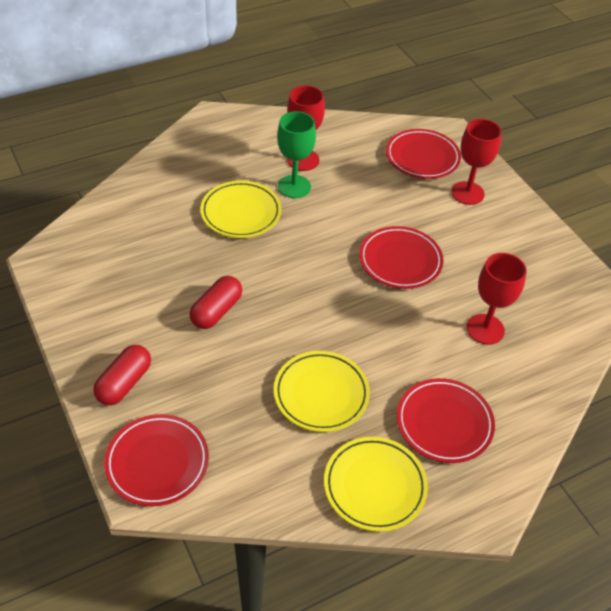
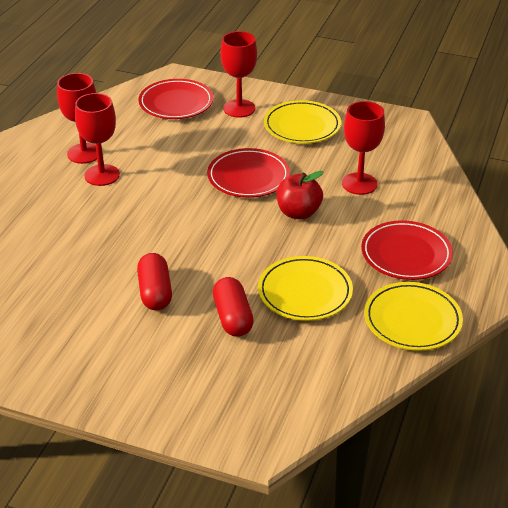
camera: 40 degrees left, 10 degrees down
red capsule [93,345,151,405] -> red capsule moved to [213,277,254,337]
red plate [104,414,209,507] -> none
yellow plate [200,181,282,238] -> yellow plate moved to [264,100,341,144]
green goblet [277,111,316,198] -> red goblet [75,93,120,186]
none -> red apple [276,171,323,219]

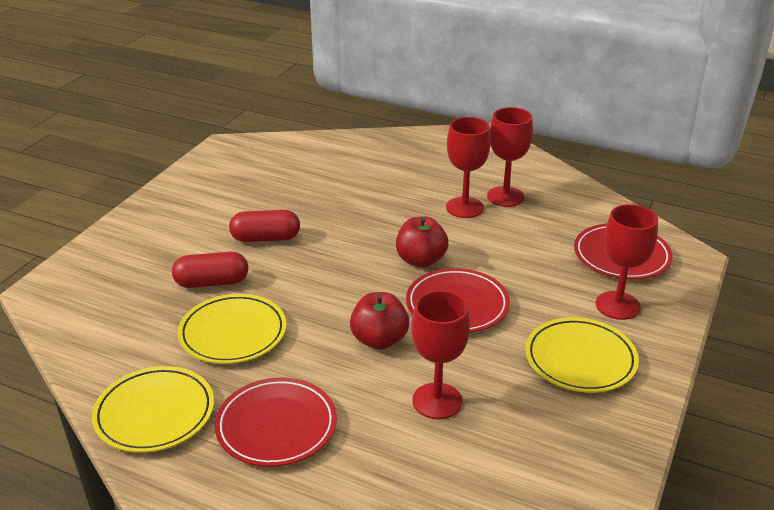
camera: 95 degrees right, 5 degrees down
none -> red apple [396,216,449,268]

